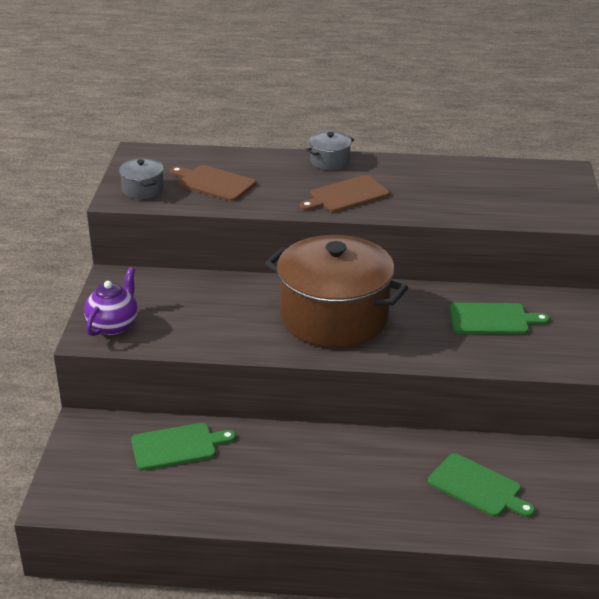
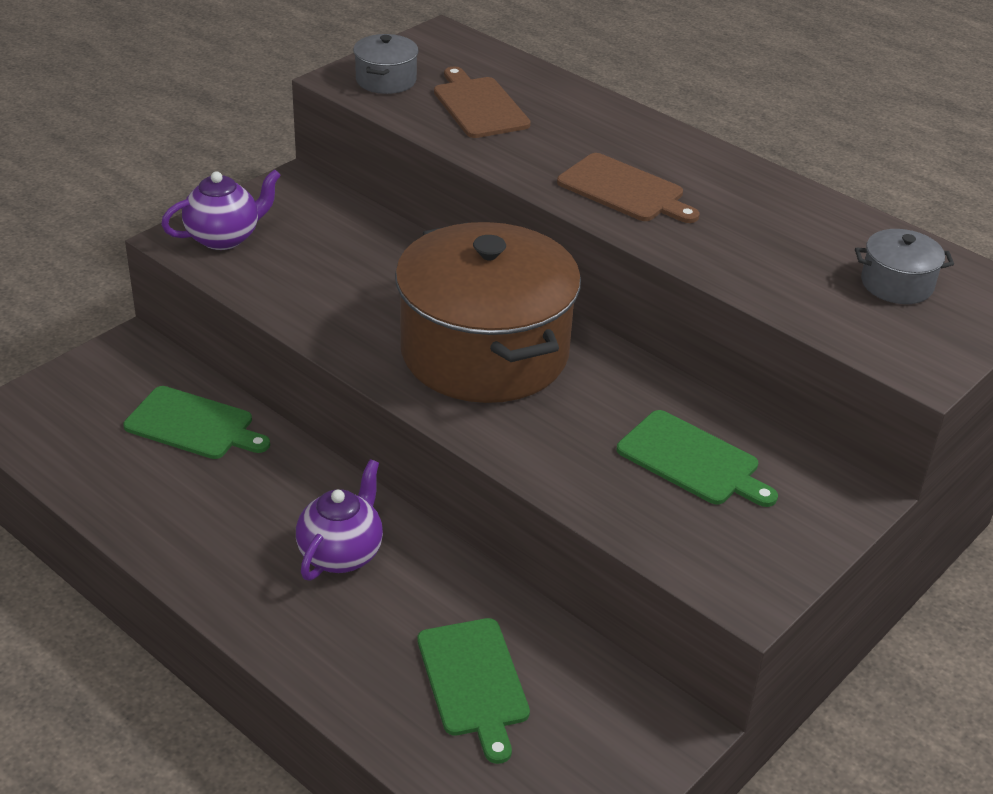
camera: 35 degrees right, 5 degrees up
brown cutting board [300,175,389,212] -> brown cutting board turned 150 degrees counterclockwise [557,153,700,223]
grey pot [306,131,354,170] -> grey pot moved to [855,229,954,304]
none -> purple teapot [296,459,383,581]

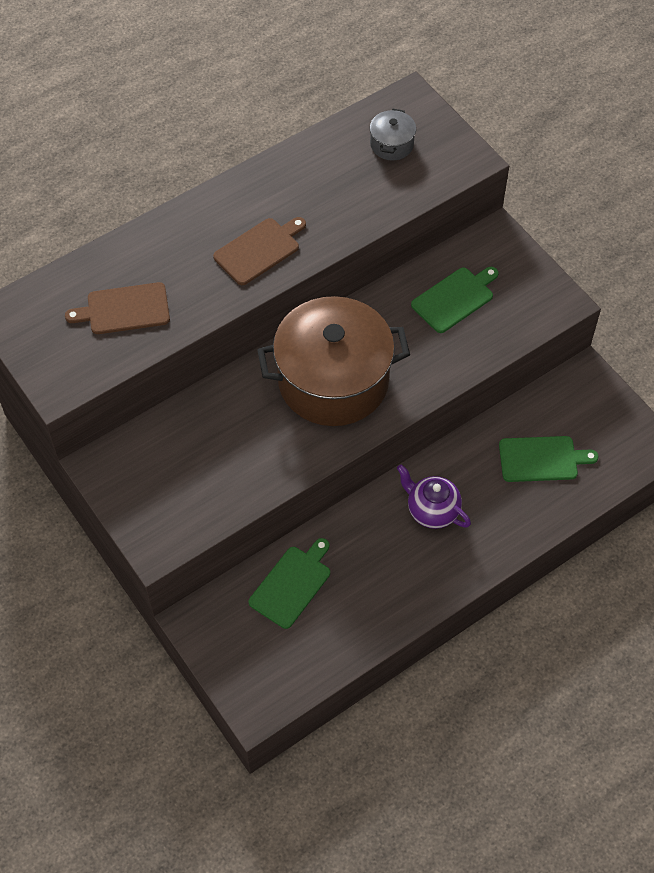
camera: 75 degrees left, 20 degrees up
purple teapot [161,169,281,250] -> none
grey pot [353,34,419,94] -> none

